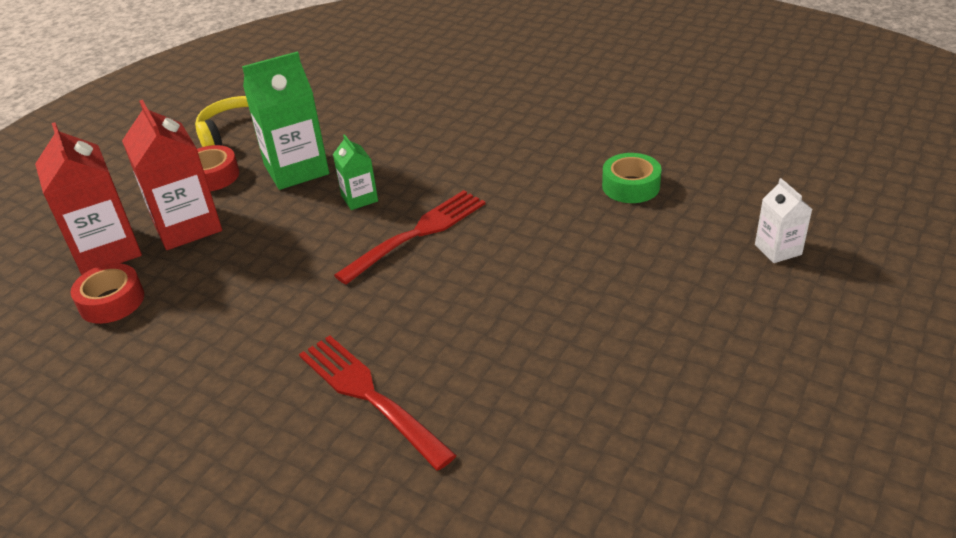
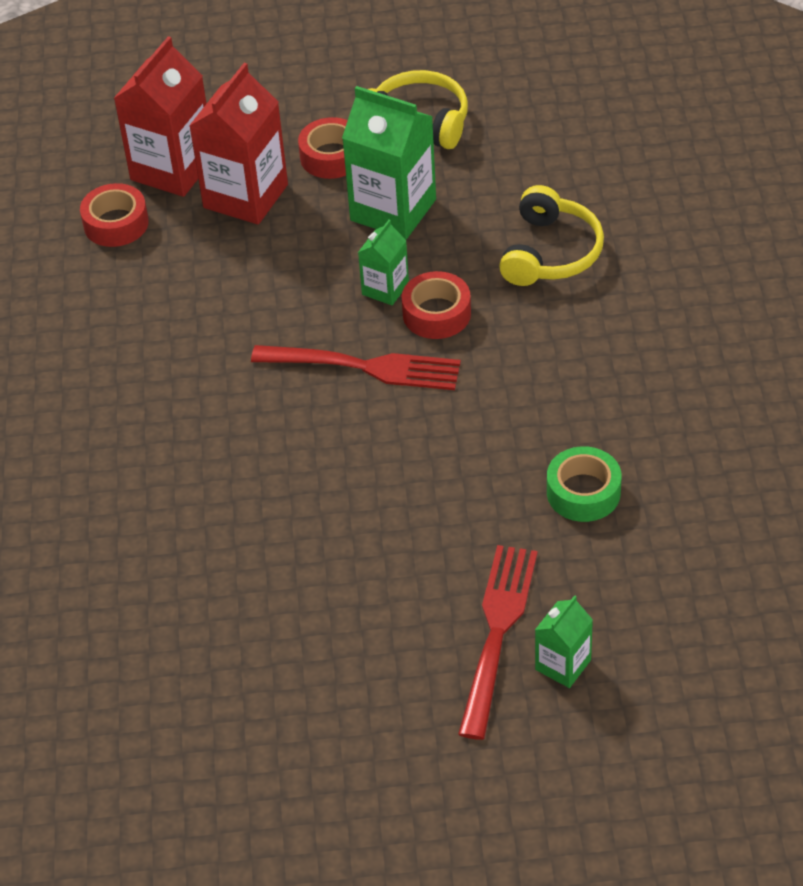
camera: 55 degrees right, 10 degrees up
red fork [299,336,457,471] -> red fork moved to [458,545,538,740]
white carton [755,178,812,263] -> green carton [535,595,593,688]
none -> red tape [402,271,471,339]
none -> yellow headphones [499,185,604,286]

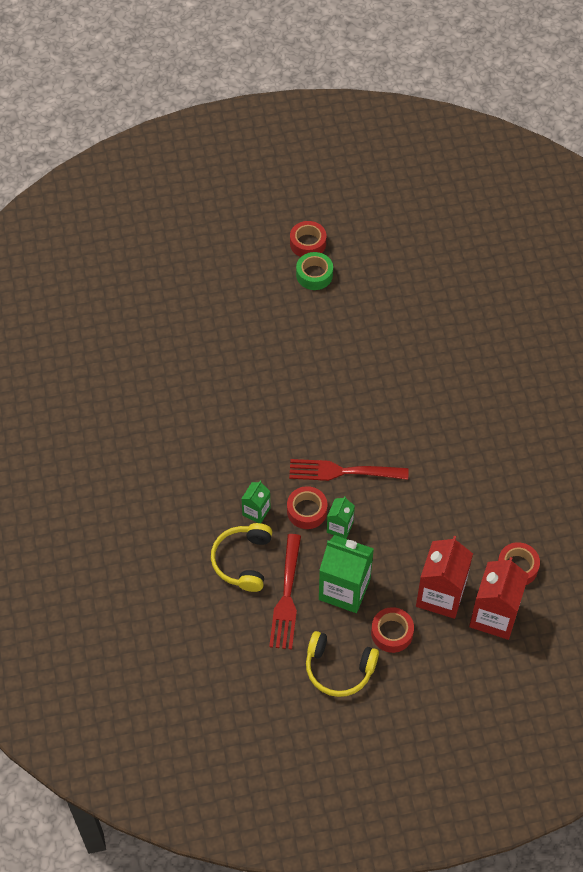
camera: 170 degrees right, 10 degrees up
red fork [458,545,538,740] -> red fork moved to [269,534,301,650]
green carton [535,595,593,688] -> green carton moved to [241,481,270,523]
green tape [547,446,621,522] -> green tape moved to [296,252,333,290]
none -> red tape [290,221,326,257]

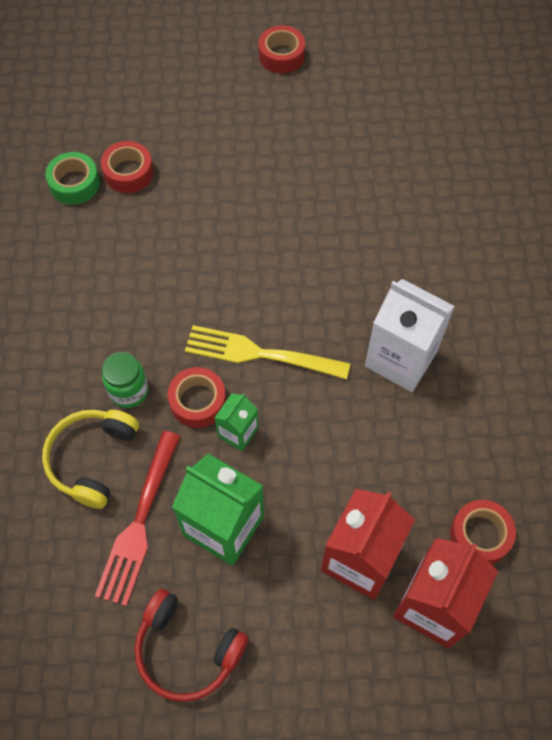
camera: 10 degrees right, 5 degrees up
green carton [241,481,270,523] -> green jar [102,352,148,408]
red fork [289,459,409,481] -> yellow fork [185,325,350,379]
green tape [296,252,333,290] -> green tape moved to [45,152,100,205]
yellow headphones [306,631,379,697] -> red headphones [134,589,249,702]
red tape [371,607,414,653] -> red tape moved to [101,141,154,193]
none -> white carton [365,279,455,392]

